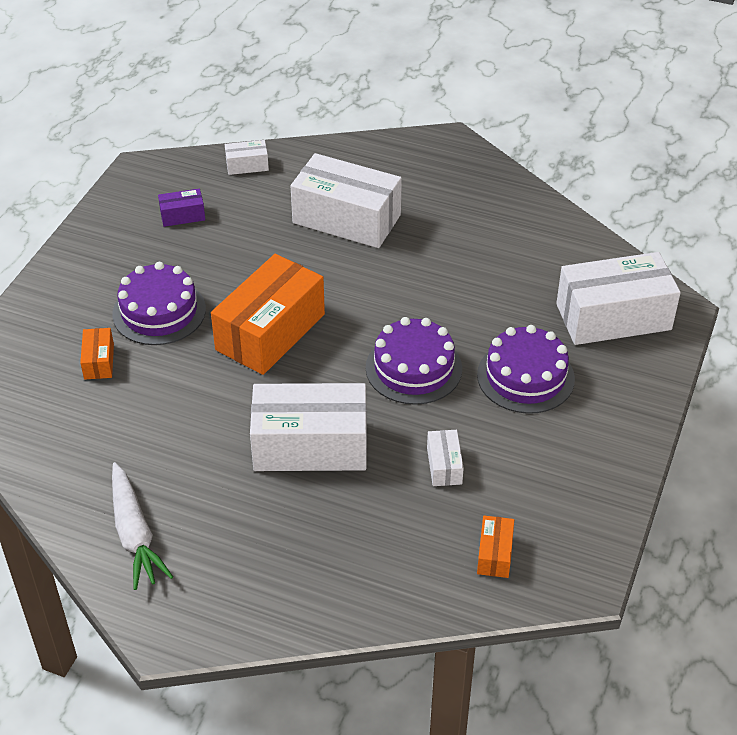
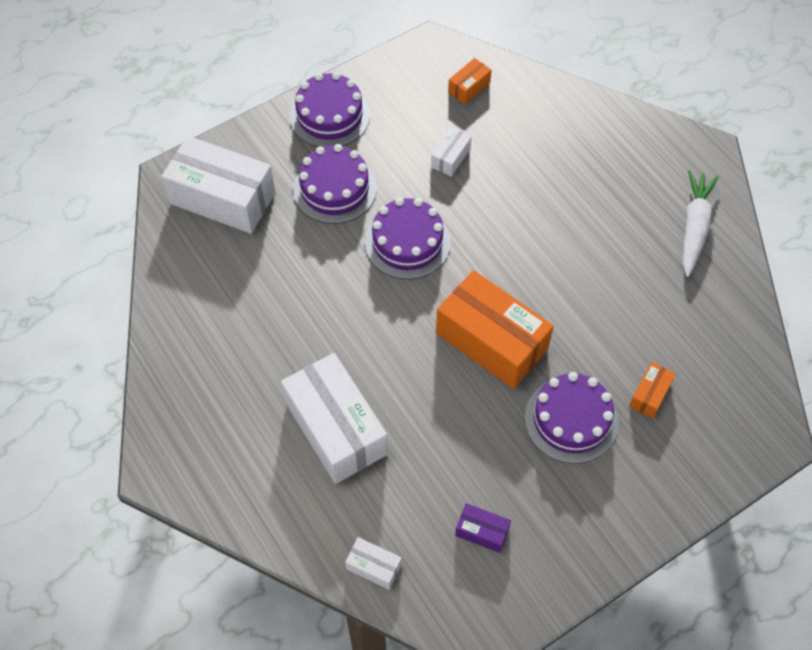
camera: 145 degrees left, 15 degrees up
orange box [211,254,325,375] -> orange box turned 60 degrees clockwise [436,270,554,389]
white box [250,383,367,471] -> none
none -> purple cake [290,72,370,147]

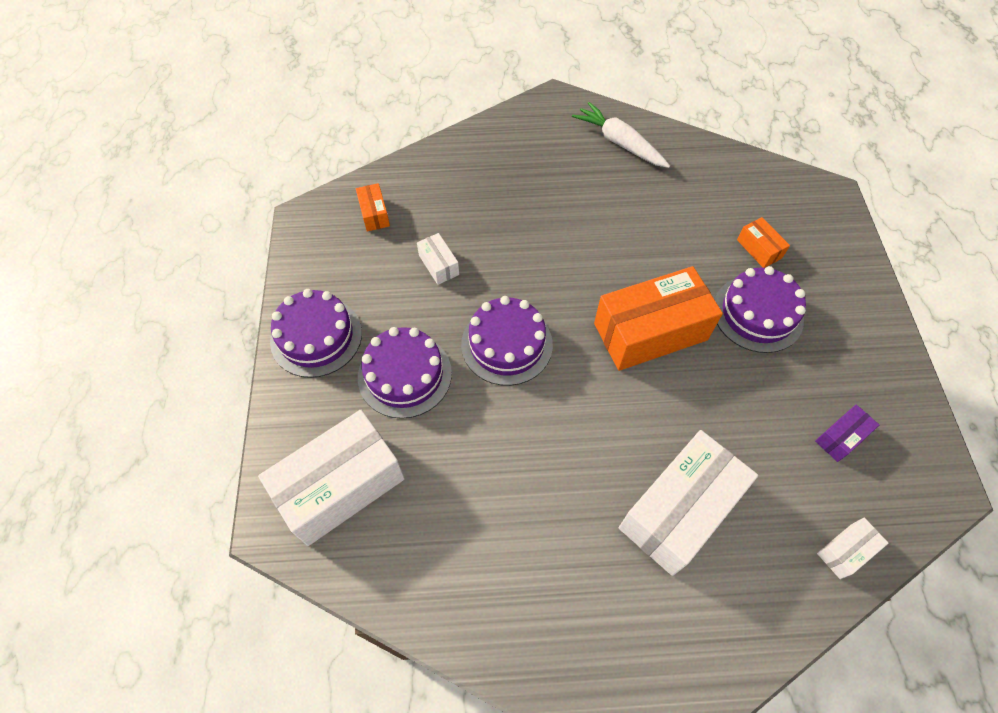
camera: 60 degrees left, 0 degrees up
white box [281,353,388,484] -> white box turned 45 degrees counterclockwise [619,430,758,576]

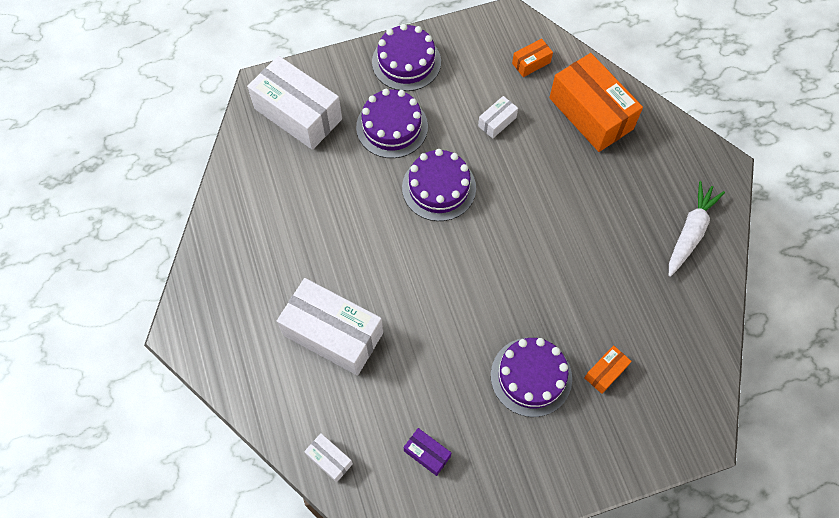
camera: 75 degrees right, 5 degrees up
orange box [594,266,723,371] -> orange box moved to [549,53,643,152]

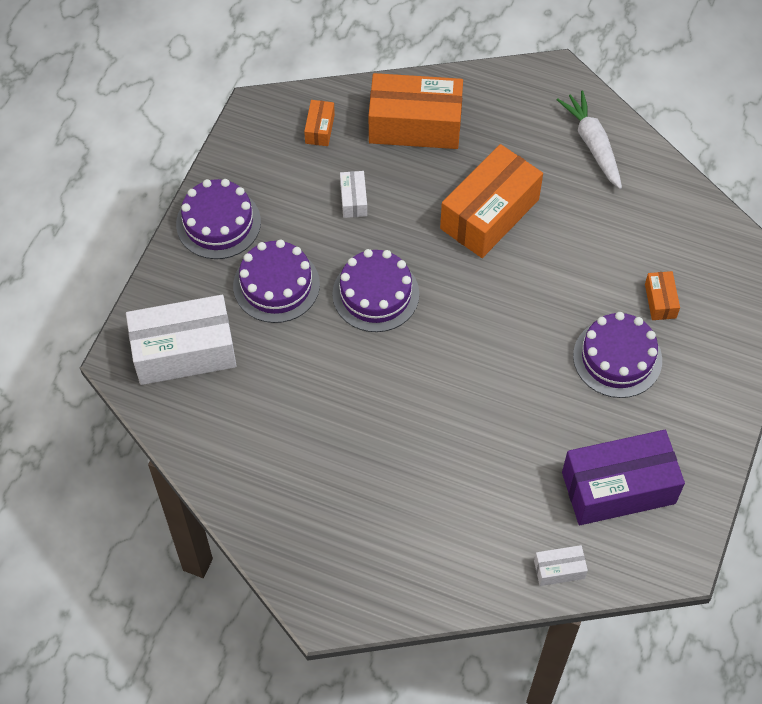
camera: 50 degrees left, 5 degrees down
white box [277,278,383,376] -> none
purple box [404,428,451,476] -> purple box [562,430,685,525], size x2.25
none -> orange box [440,144,543,258]

